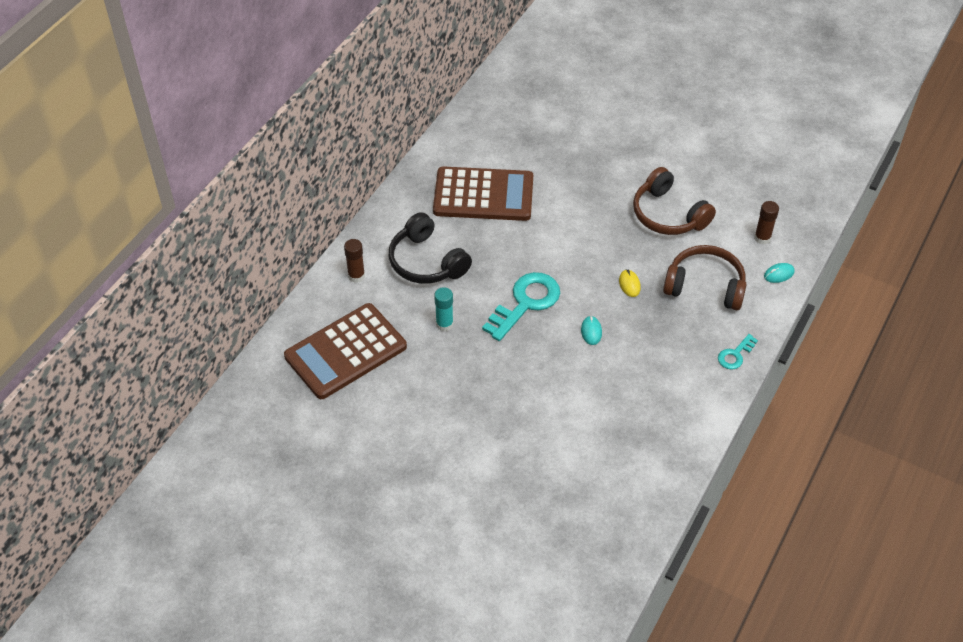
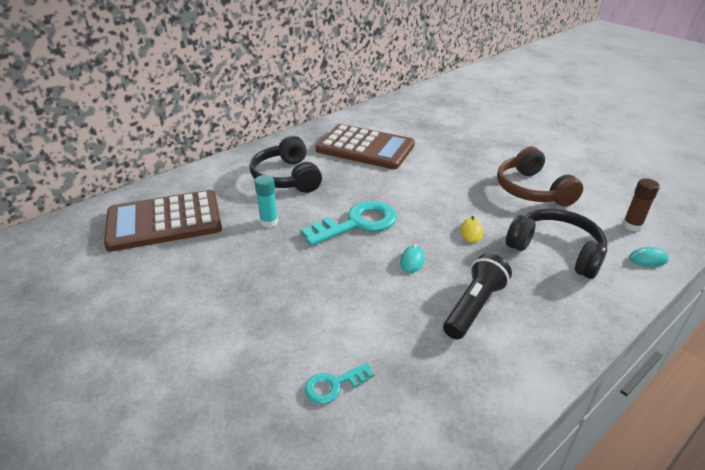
camera: 20 degrees right, 15 degrees down
brown glue stick [344,239,365,283] -> none
brown headphones [663,245,747,310] -> black headphones [506,209,607,279]
turquoise key [718,334,758,370] -> turquoise key moved to [305,363,374,404]
none -> black flashlight [443,253,512,339]

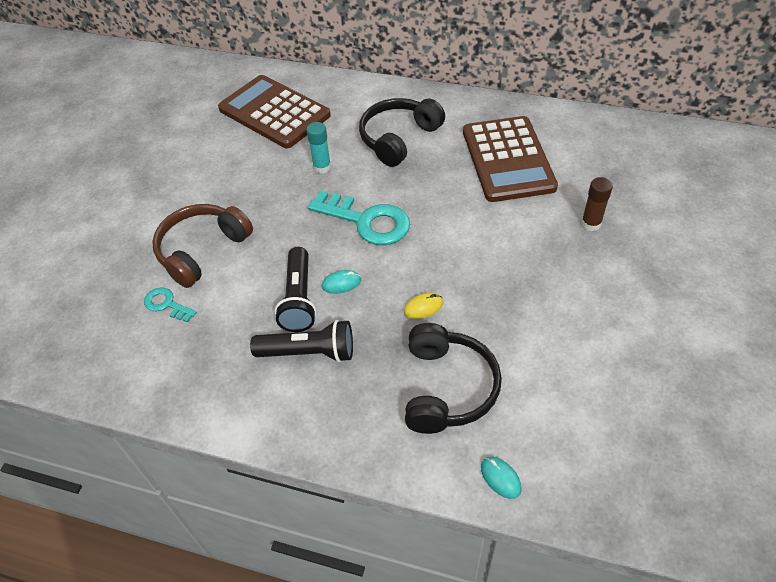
camera: 60 degrees right, 15 degrees up
brown headphones [497,147,583,207] -> brown headphones moved to [152,204,253,288]
brown glue stick [622,178,660,232] -> brown glue stick moved to [581,177,613,231]
none -> black flashlight [275,247,316,332]

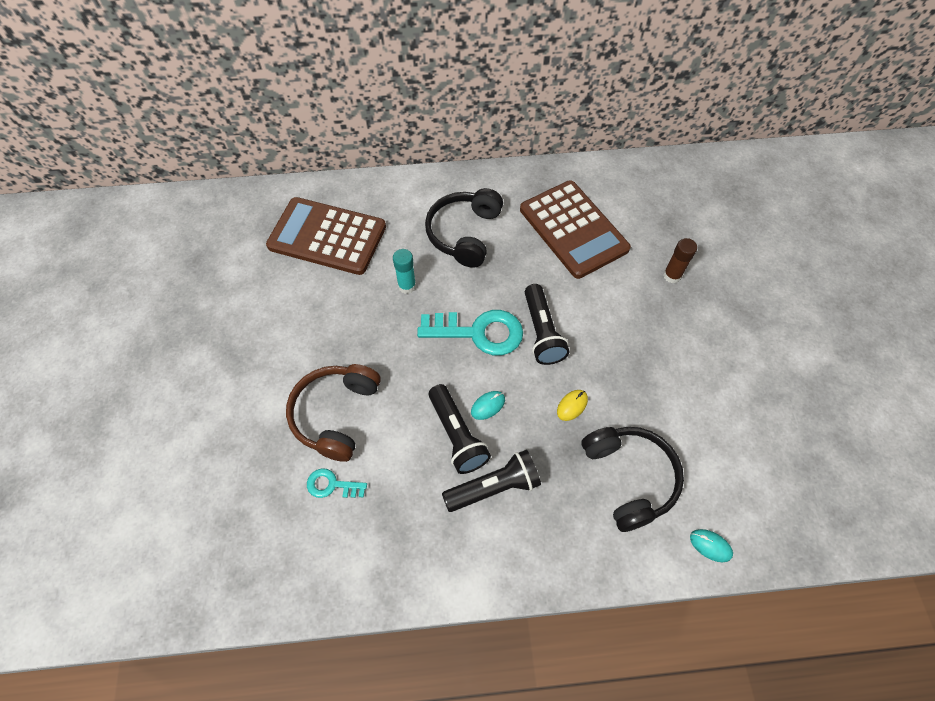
camera: 25 degrees left, 10 degrees up
none -> black flashlight [525,284,569,365]

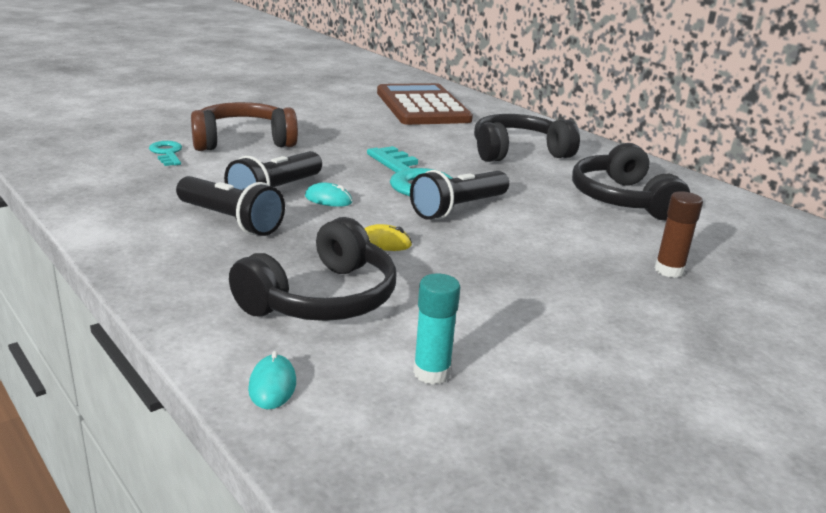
camera: 55 degrees right, 35 degrees down
turquoise glue stick [393,249,416,294] -> turquoise glue stick moved to [413,274,460,385]
brown calculator [520,180,631,279] -> black headphones [572,143,690,220]

